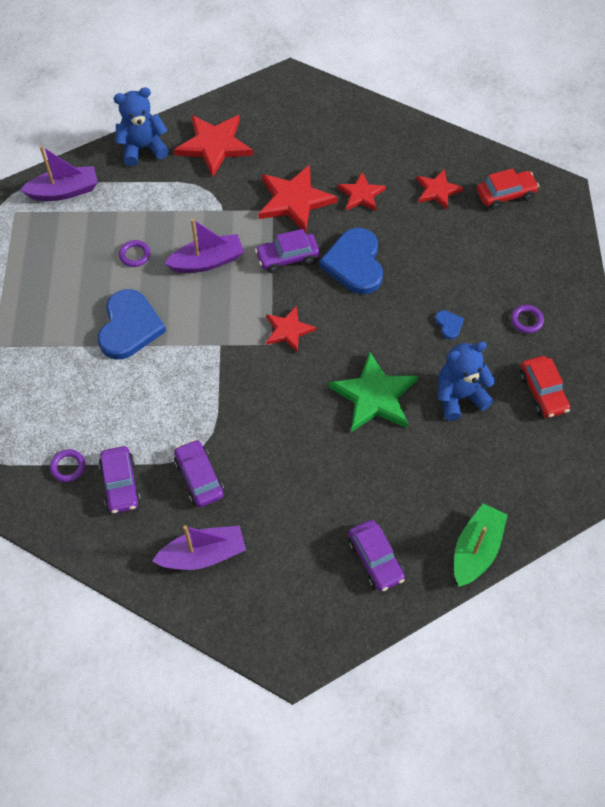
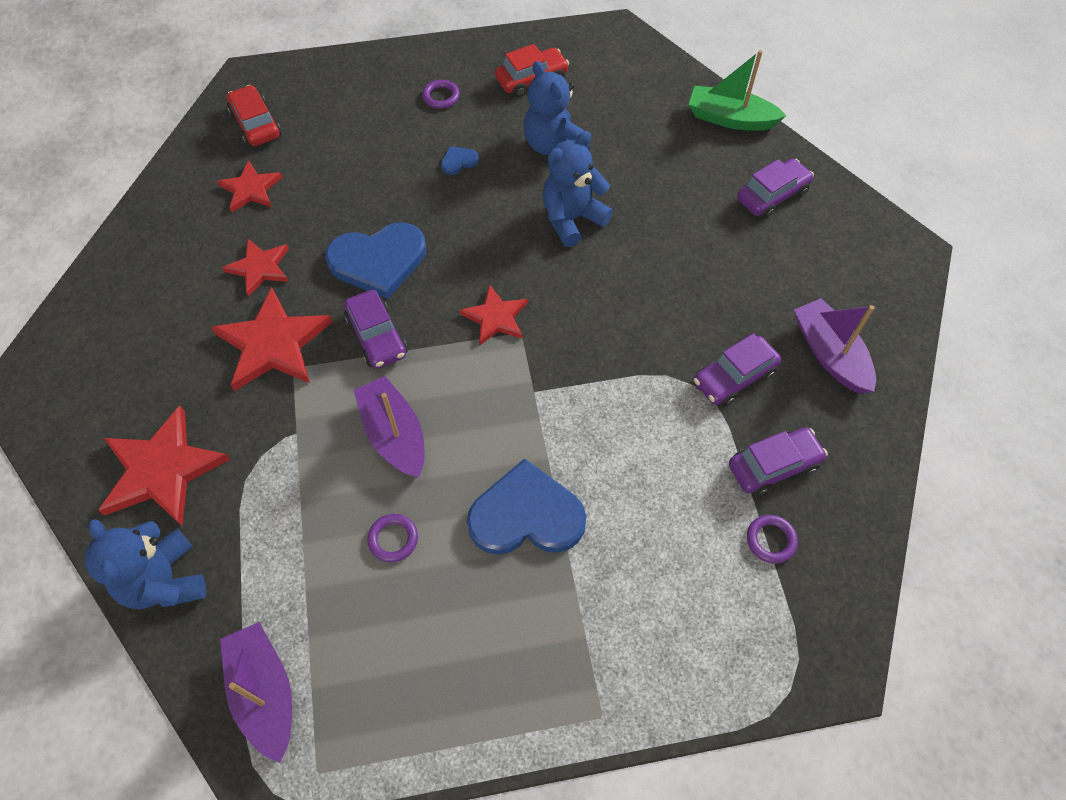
camera: 100 degrees left, 0 degrees up
green star [328,351,418,432] -> blue teddy bear [542,131,613,247]

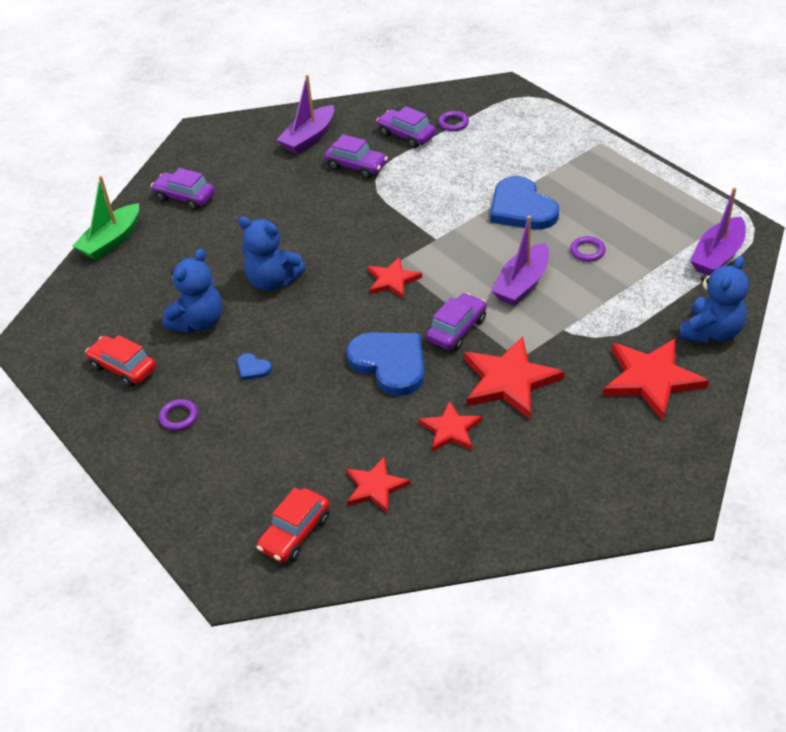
camera: 115 degrees left, 15 degrees down
green boat [689,50,786,131] -> green boat turned 45 degrees clockwise [72,176,139,260]

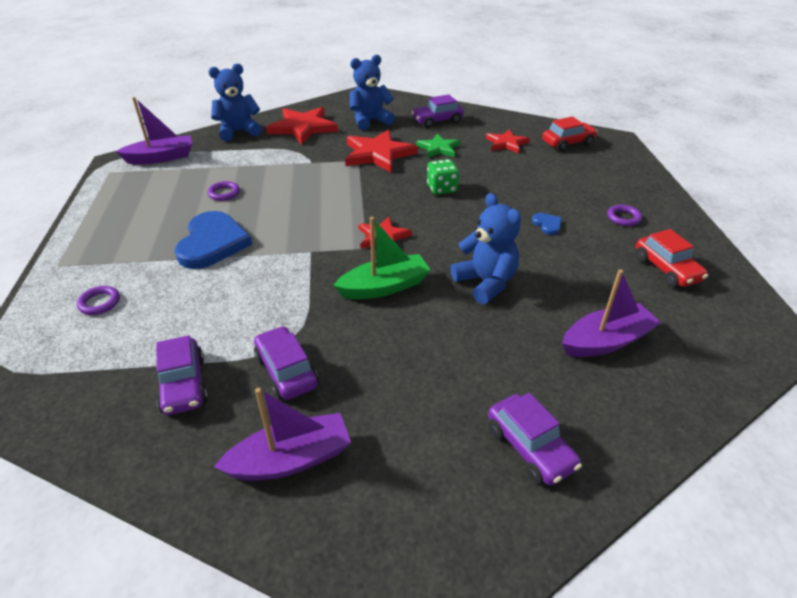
camera: 150 degrees left, 5 degrees down
green boat [72,176,139,260] -> green boat moved to [333,217,430,299]
blue teddy bear [162,248,223,333] -> blue teddy bear moved to [350,55,395,130]
blue heart [346,332,425,396] -> green dice [427,159,459,195]
red star [419,400,483,452] -> green star [416,134,460,158]
purple car [426,293,486,351] -> purple car moved to [412,94,464,128]
purple ring [438,111,469,131] -> purple ring moved to [77,286,120,315]
purple boat [491,216,549,306] -> purple boat moved to [562,269,661,357]

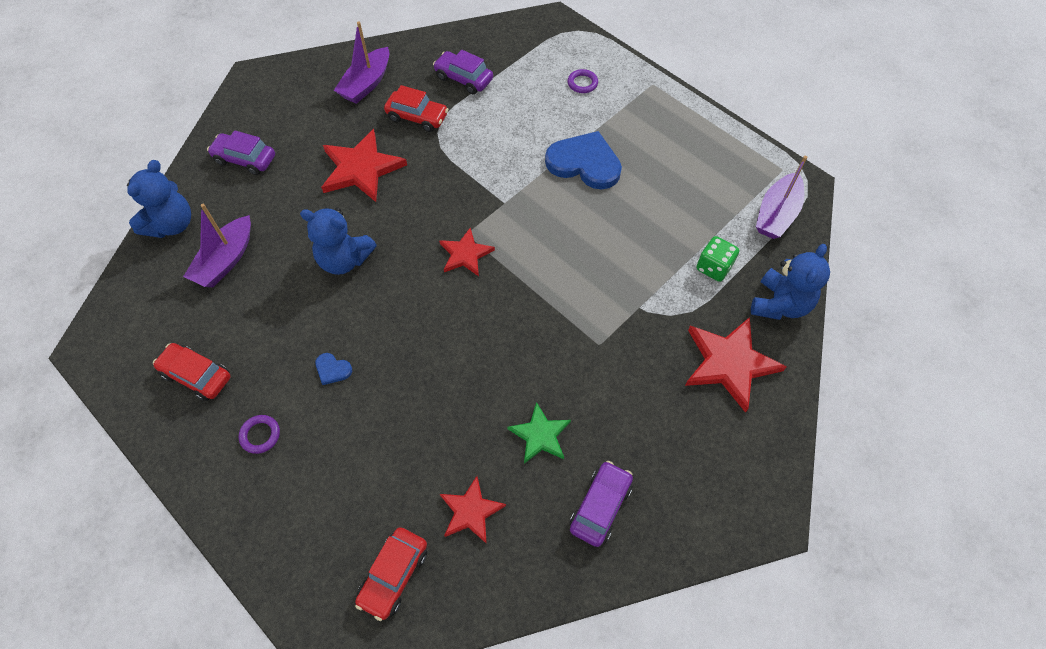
camera: 140 degrees right, 20 degrees up
blue heart [175,211,252,269] -> blue heart turned 150 degrees clockwise [545,131,622,190]
purple ring [208,181,240,201] -> none
purple car [254,326,318,400] -> red car [384,85,448,132]
green boat [333,217,430,299] -> none
red star [345,129,418,172] -> red star moved to [321,129,407,202]
blue teddy bear [350,55,395,130] -> blue teddy bear moved to [127,160,191,238]
green dice [427,159,459,195] -> green dice moved to [696,236,739,282]

